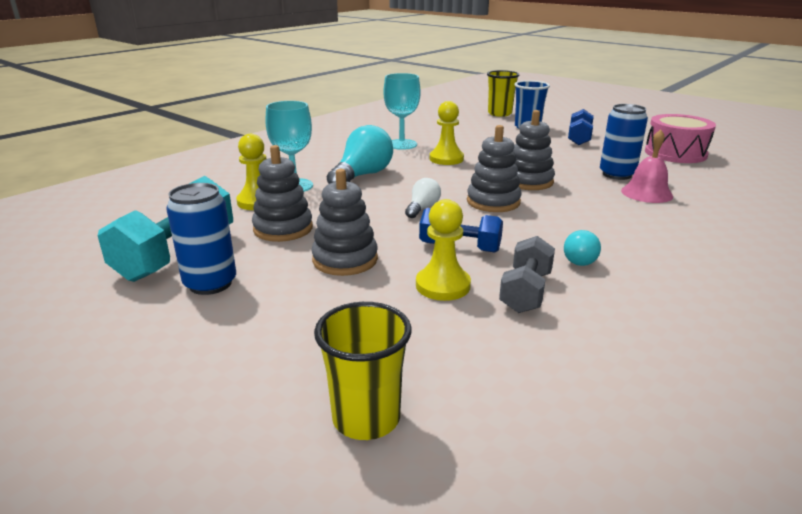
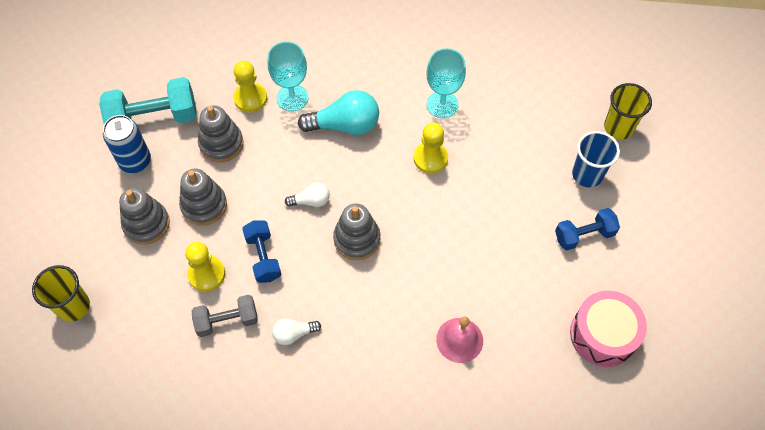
camera: 55 degrees right, 35 degrees up
grey stacking toy [513,110,555,190] -> grey stacking toy moved to [119,188,170,245]
turquoise light bulb [564,230,601,266] -> white light bulb [272,318,321,345]
blue can [600,104,648,180] -> none

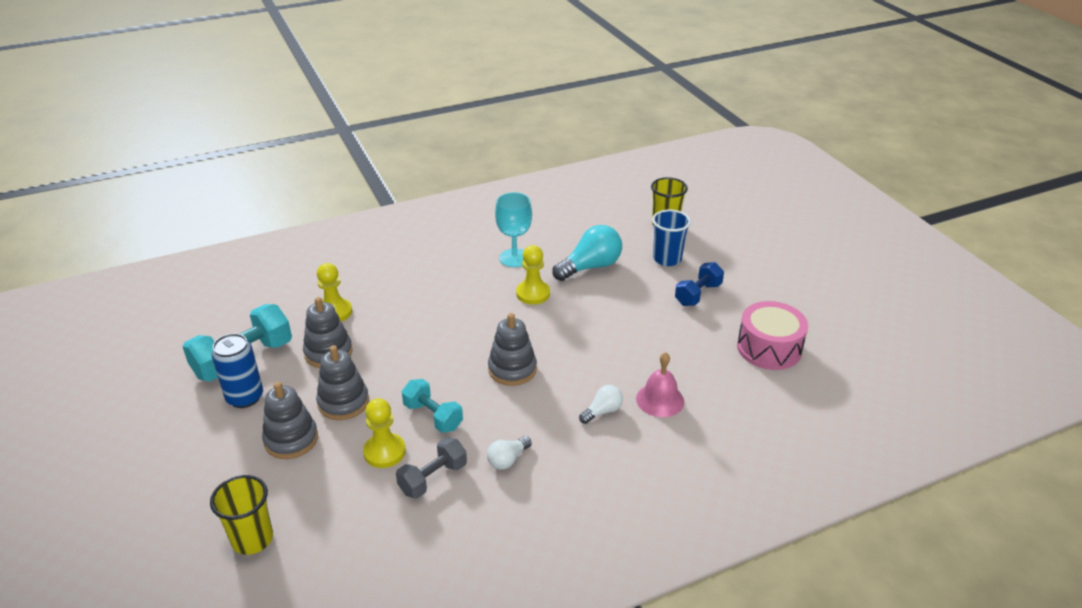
camera: 30 degrees left, 25 degrees down
blue dumbbell [242,220,281,283] -> turquoise dumbbell [402,379,463,433]
turquoise goblet [268,41,308,112] -> none
white light bulb [285,183,330,207] -> white light bulb moved to [579,385,623,424]
turquoise light bulb [298,90,379,135] -> turquoise light bulb moved to [552,225,622,281]

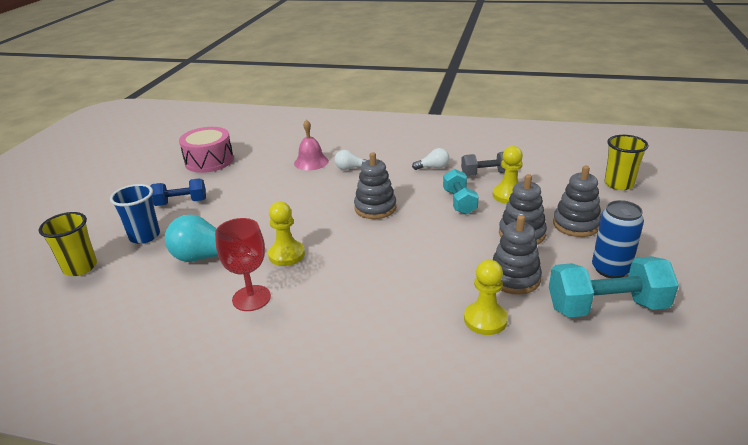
camera: 140 degrees left, 5 degrees down
turquoise goblet [495,192,532,267] -> red goblet [215,218,271,311]

